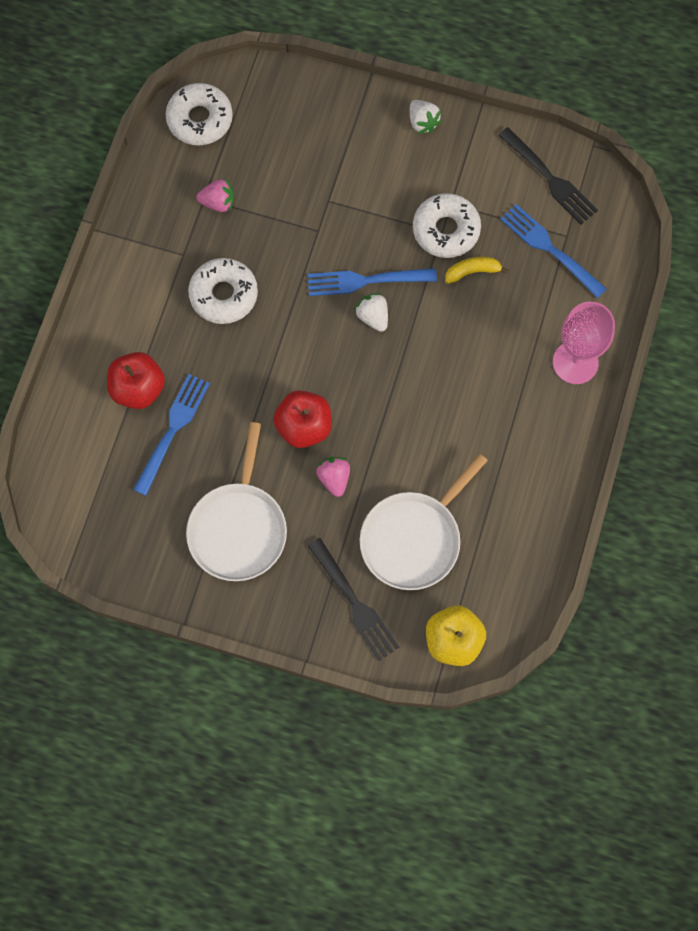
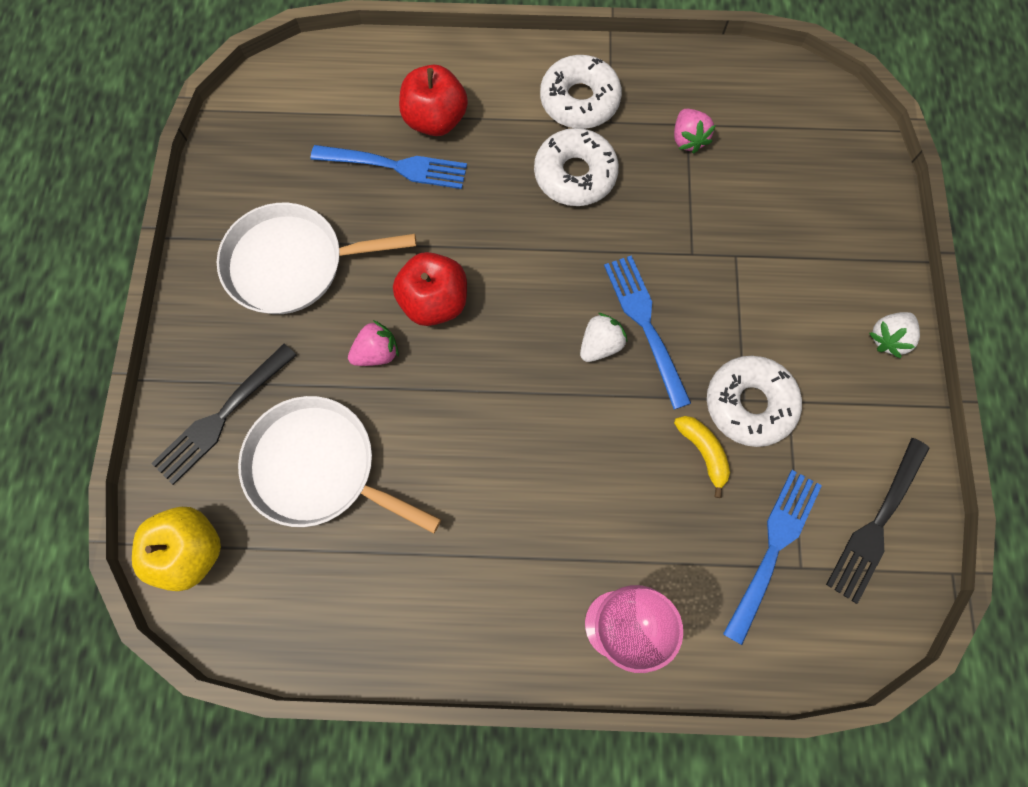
camera: 75 degrees right, 0 degrees up
white donut [165,83,233,145] -> white donut moved to [540,55,622,129]

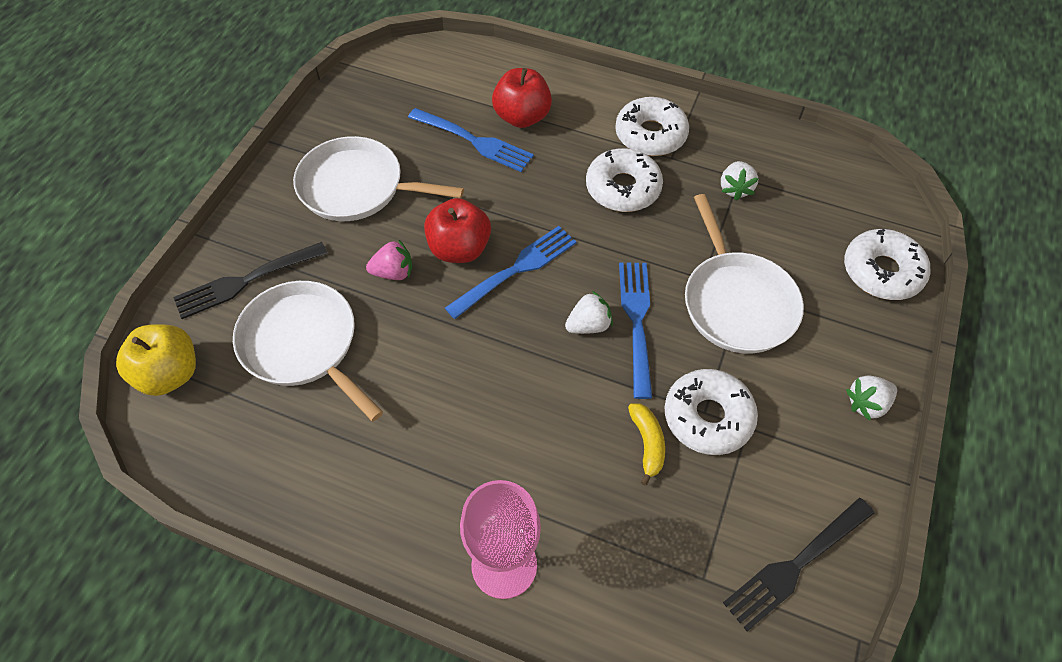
camera: 20 degrees right, 15 degrees down
pink strawberry [674,109,716,154] -> white strawberry [721,161,759,201]
blue fork [723,470,822,645] -> blue fork moved to [445,226,576,319]
none -> white pan [685,194,804,354]
none -> white donut [844,229,930,300]

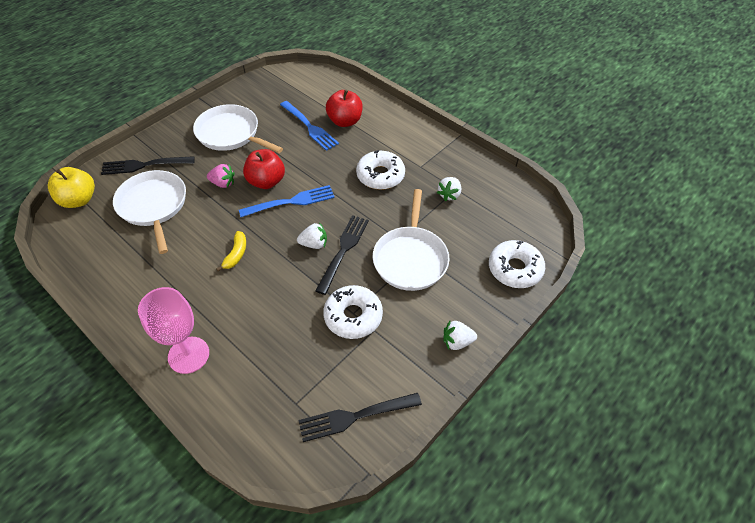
camera: 20 degrees right, 5 degrees down
white donut [615,97,689,156] -> none
blue fork [619,263,652,399] -> black fork [315,215,369,295]
yellow banana [628,403,665,486] -> yellow banana moved to [216,231,246,271]

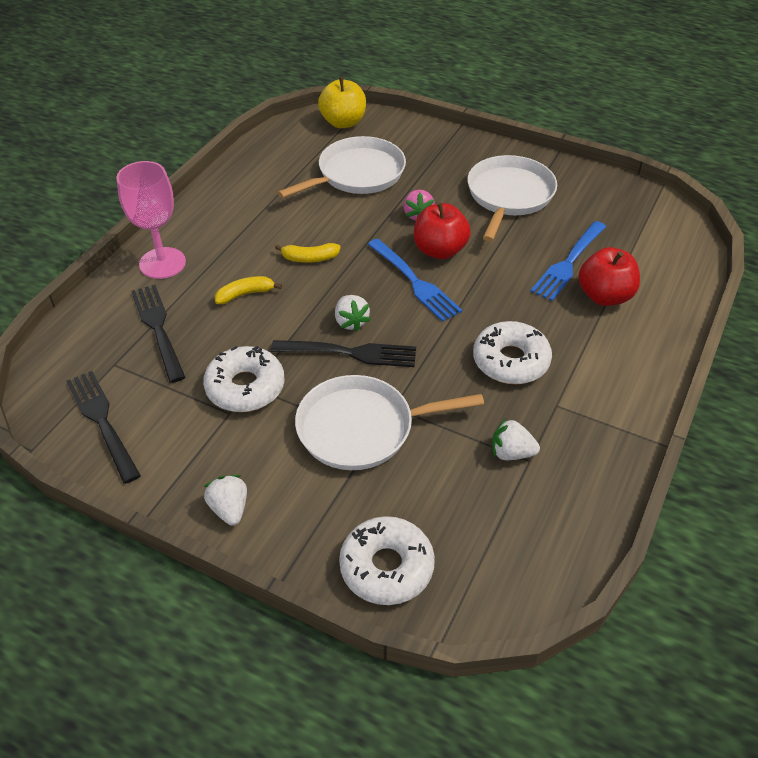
camera: 75 degrees right, 5 degrees down
black fork [101,156,195,175] -> black fork moved to [131,285,186,383]
none -> yellow banana [215,276,282,304]

